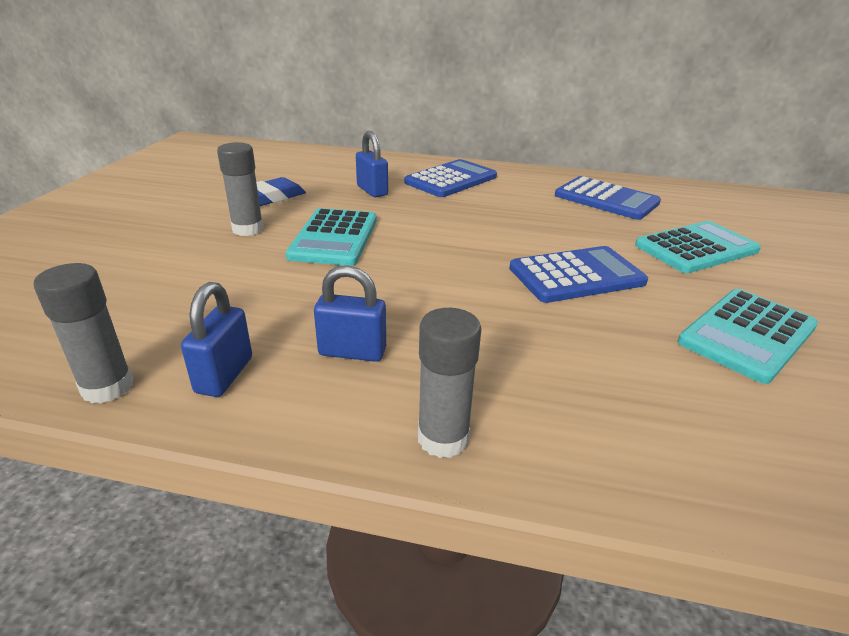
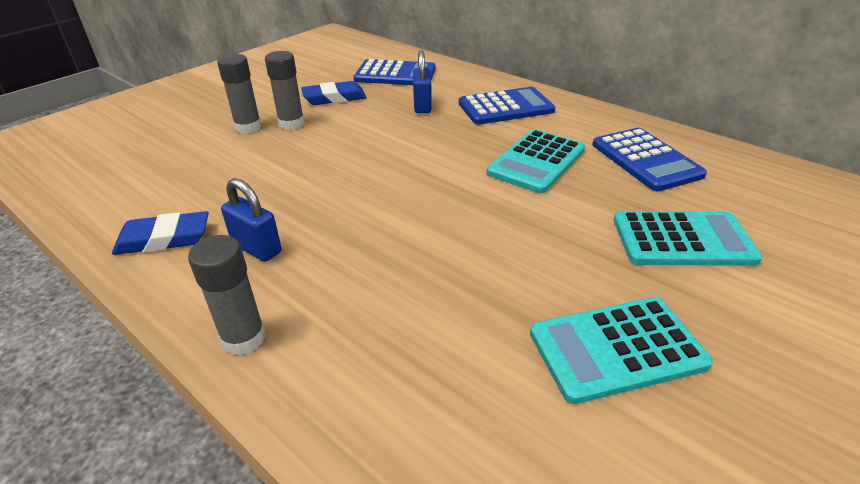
camera: 30 degrees right, 5 degrees up
grey glue stick [34,263,134,404] -> grey glue stick moved to [217,54,262,133]
blue padlock [181,282,252,397] -> blue eraser [112,211,209,255]
turquoise calculator [286,208,377,266] -> turquoise calculator moved to [487,129,585,193]
blue calculator [509,246,648,303] -> blue calculator moved to [354,59,436,85]

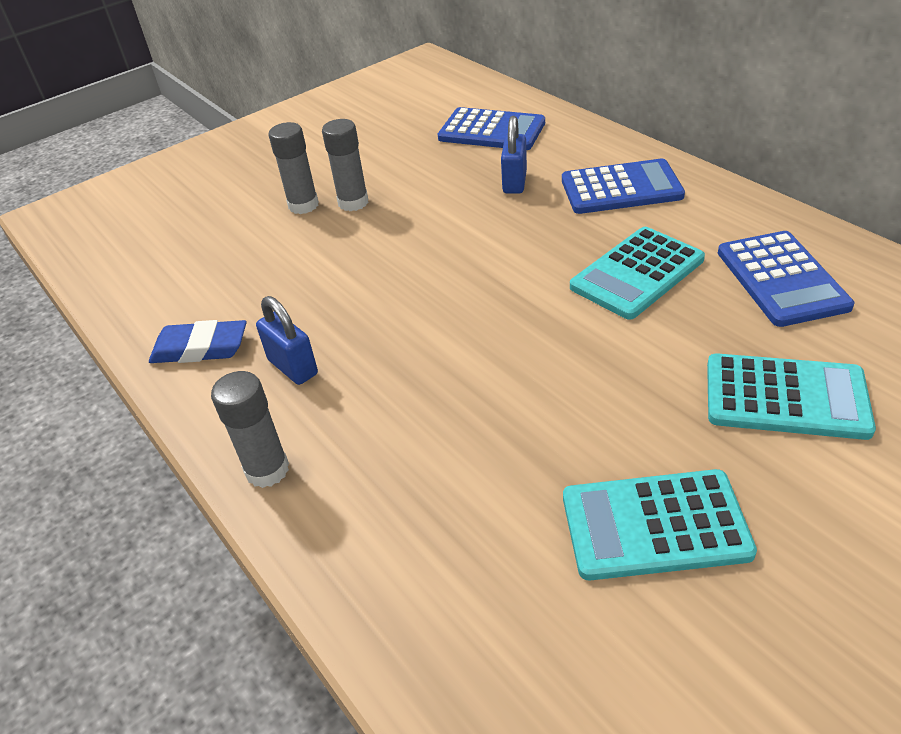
camera: 15 degrees right, 5 degrees up
blue eraser [301,81,366,105] -> none

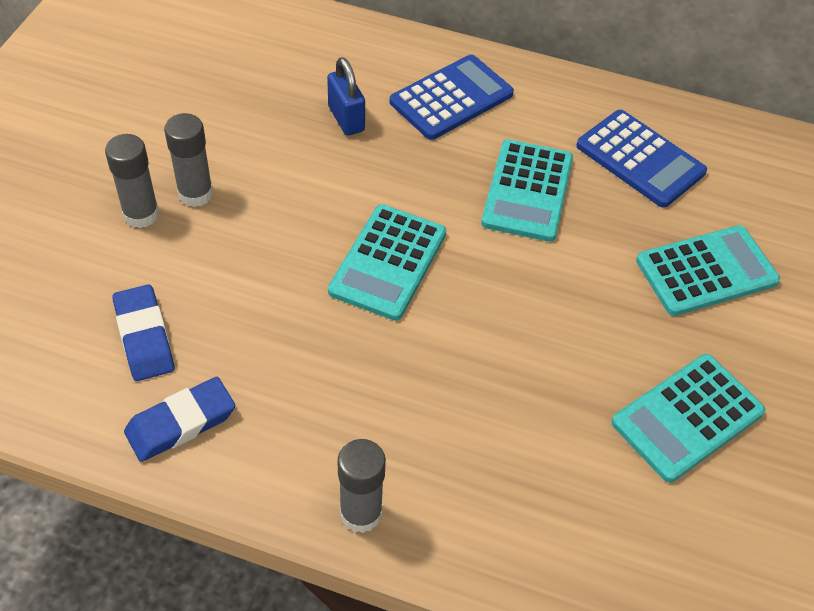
camera: 40 degrees left, 10 degrees up
blue padlock [256,296,318,385] -> none
blue calculator [438,107,545,150] -> none
none -> blue eraser [112,284,174,381]
none -> turquoise calculator [328,204,446,321]

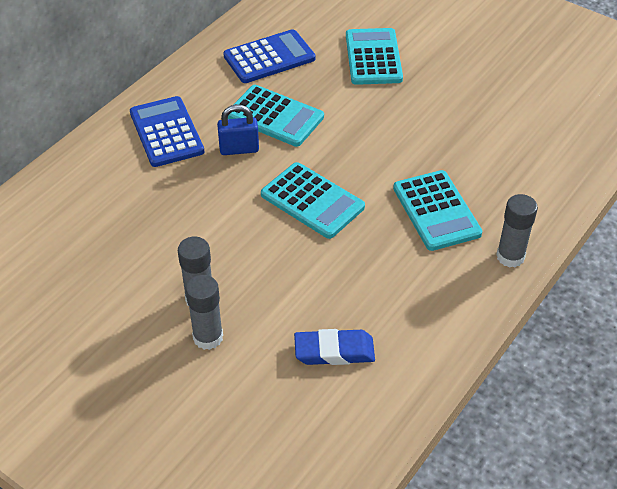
camera: 70 degrees left, 5 degrees down
blue eraser [124,377,235,462] -> none
blue padlock [327,57,365,136] -> blue padlock moved to [217,104,259,155]
turquoise calculator [611,354,765,483] -> turquoise calculator moved to [393,170,482,251]

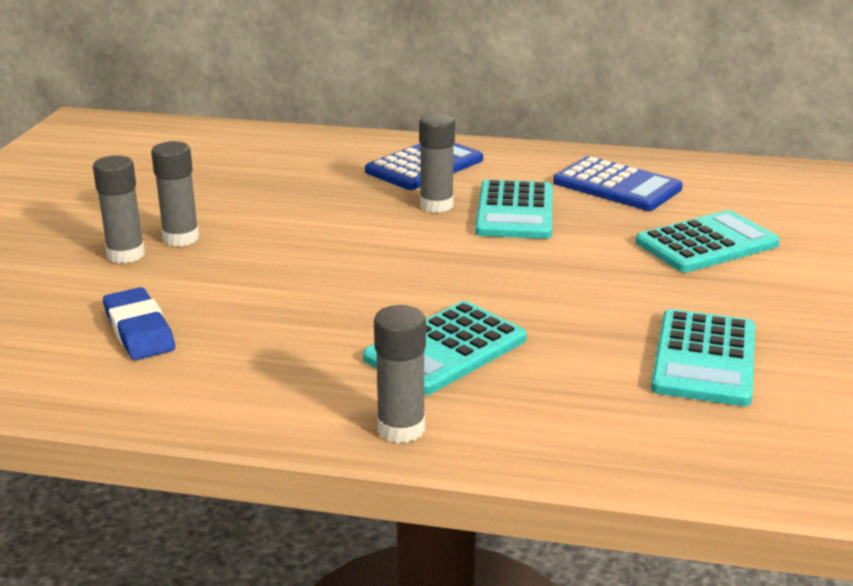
camera: 65 degrees right, 20 degrees down
blue padlock [217,104,259,155] -> grey glue stick [419,113,455,213]
turquoise calculator [261,162,365,239] -> turquoise calculator moved to [651,309,755,406]

